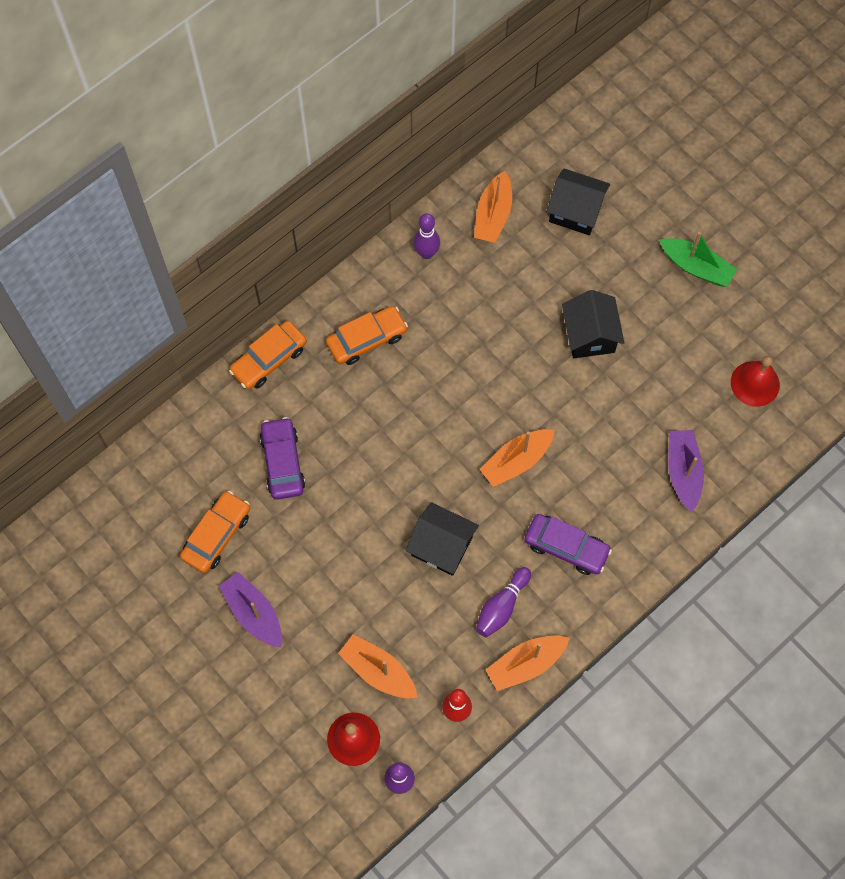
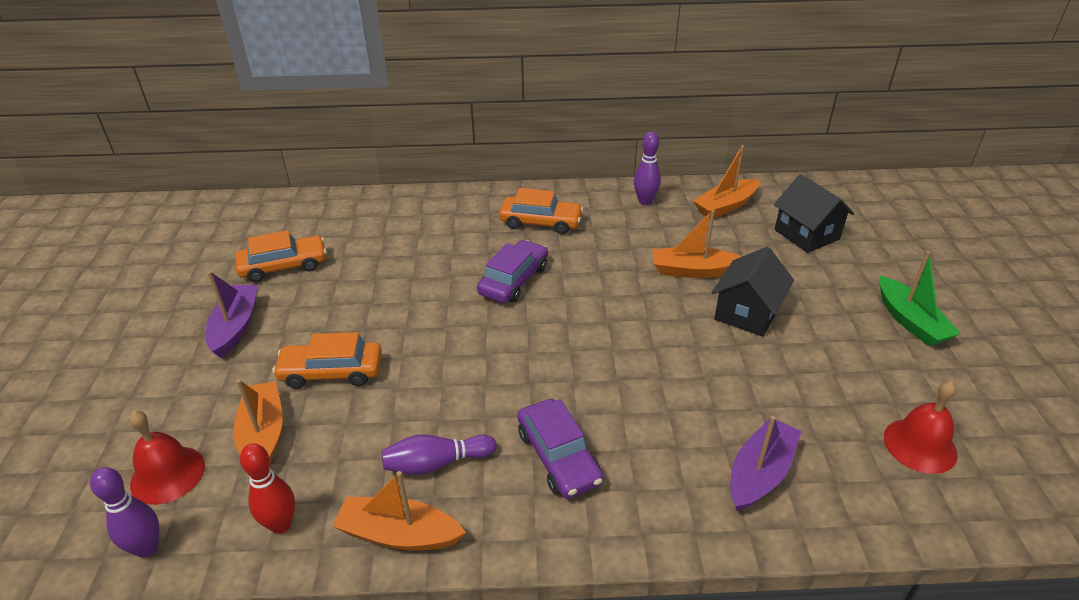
camera: 40 degrees right, 30 degrees down
orange car [229,321,307,390] -> orange car moved to [272,332,382,389]
purple car [260,417,305,500] -> purple car moved to [477,240,548,303]
black house [406,502,479,576] -> none
orange boat [479,429,555,487] -> orange boat moved to [652,209,742,278]

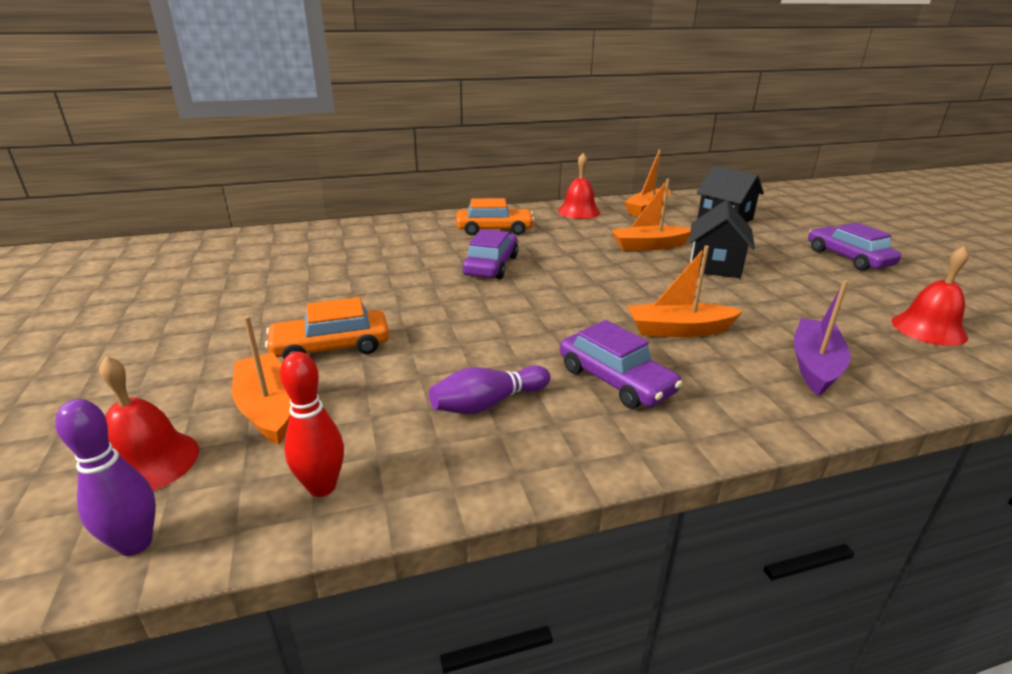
camera: 15 degrees left, 10 degrees down
purple boat [206,271,258,358] -> none
orange car [235,230,327,282] -> none
orange boat [332,471,466,551] -> orange boat moved to [627,245,743,337]
purple bowling pin [634,132,661,205] -> red bell [558,153,600,219]
green boat [879,251,961,346] -> purple car [808,223,901,271]

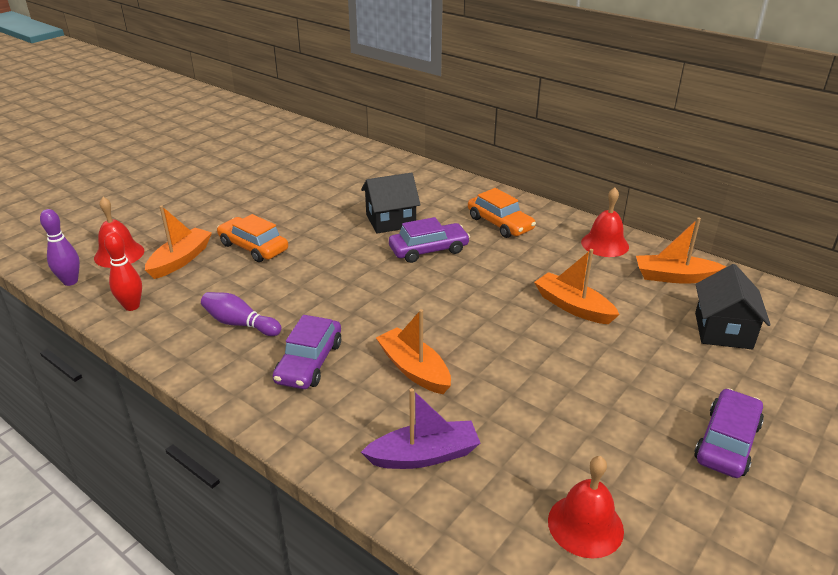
camera: 55 degrees right, 5 degrees up
black house [690,200,755,278] -> black house moved to [361,173,420,234]

